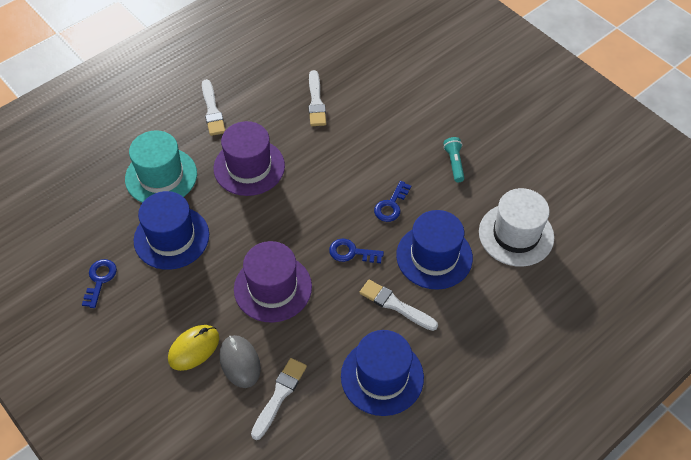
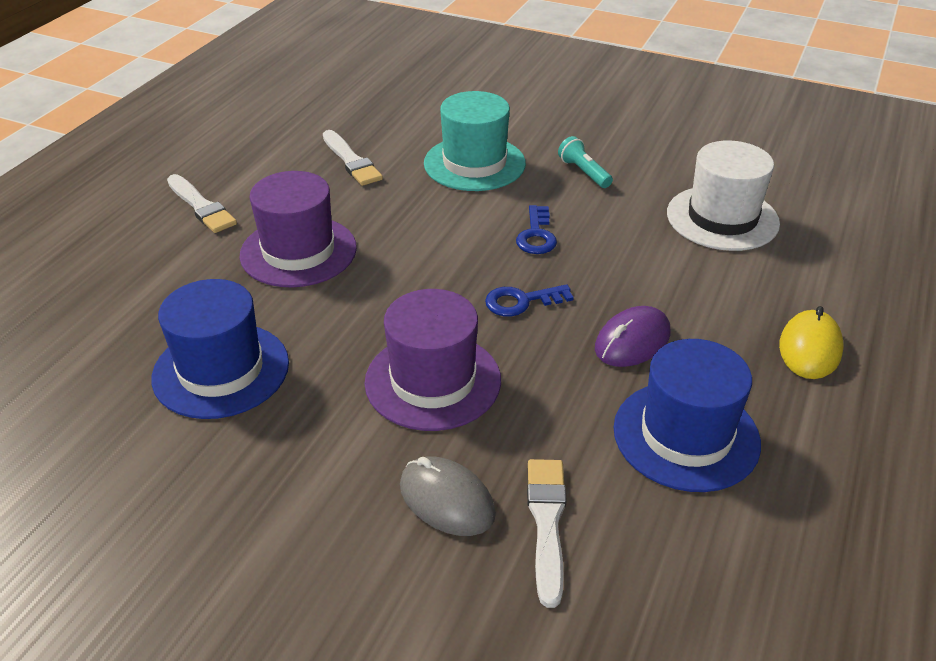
camera: 25 degrees left, 15 degrees down
blue key [82,259,117,308] -> none
turquoise hat [125,130,197,203] -> turquoise hat moved to [424,91,526,191]
yellow mouse [168,325,219,371] -> yellow mouse moved to [779,306,844,379]
white brush [359,280,438,331] -> purple mouse [595,306,671,367]
blue hat [396,210,473,290] -> none

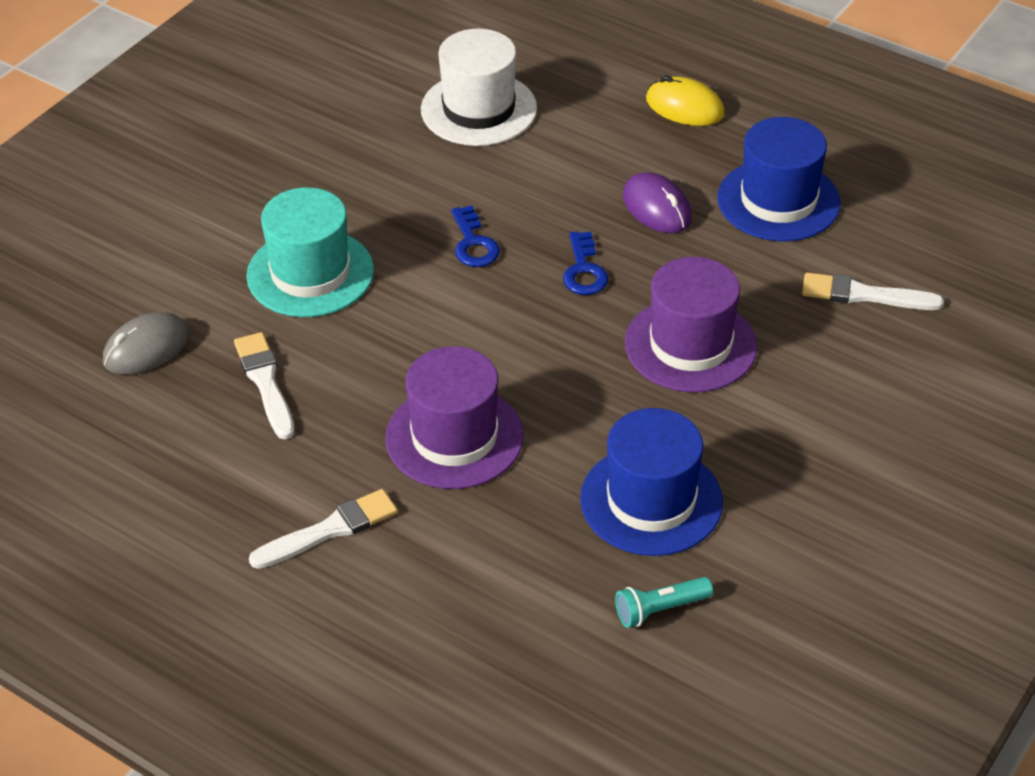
camera: 80 degrees left, 5 degrees up
white brush [323,130,383,186] -> white brush turned 90 degrees counterclockwise [234,332,294,439]
grey mouse [400,456,496,536] -> grey mouse moved to [103,312,190,374]
blue key [516,205,557,254] -> blue key turned 60 degrees clockwise [451,205,500,267]
turquoise flashlight [558,136,613,188] -> turquoise flashlight moved to [615,577,713,628]

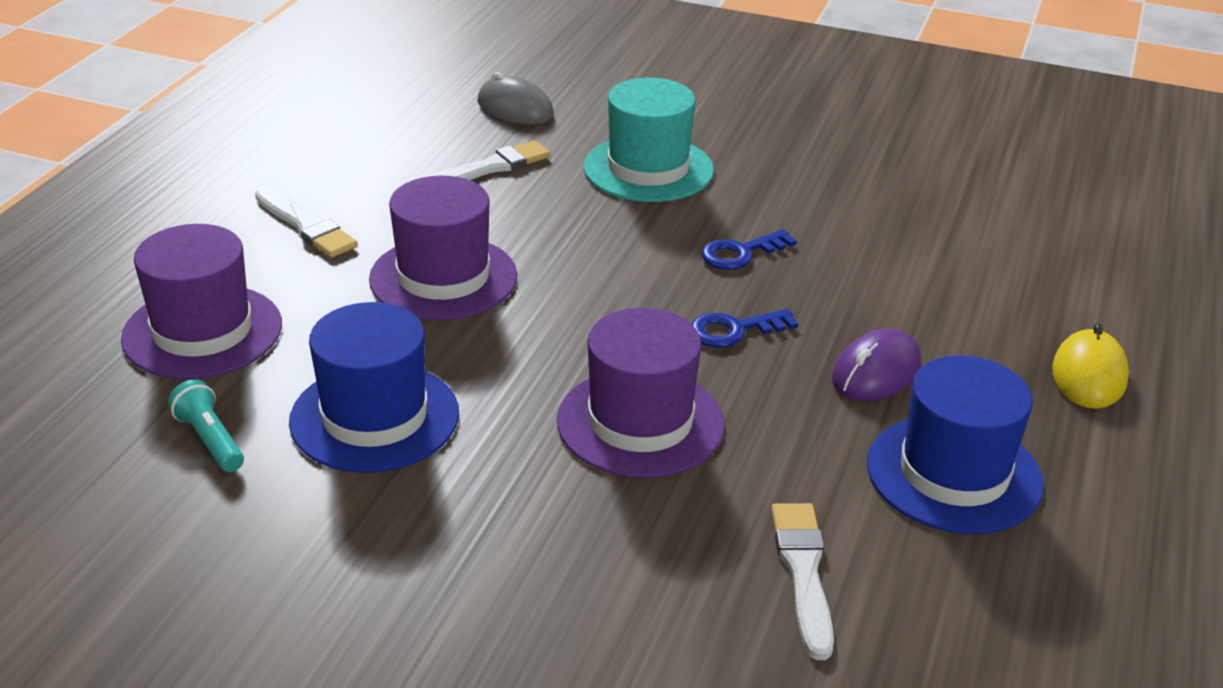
camera: 75 degrees right, 10 degrees down
white hat [421,29,537,146] -> none
none -> purple hat [121,224,282,379]

